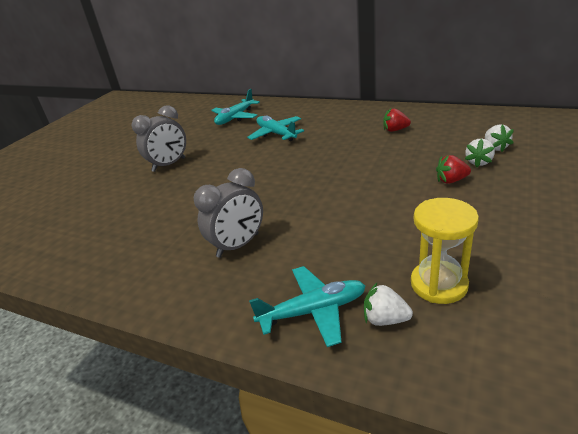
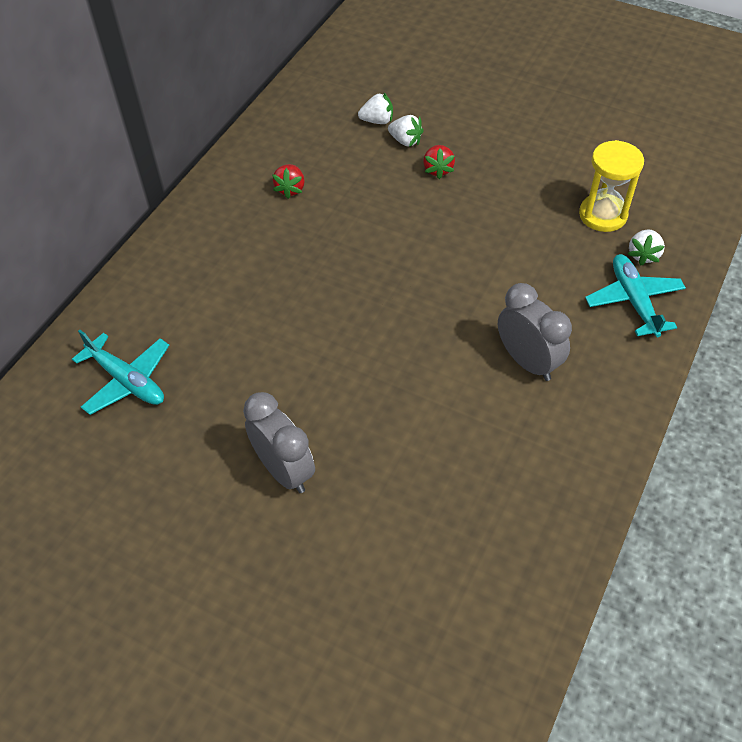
camera: 90 degrees left, 20 degrees up
turquoise plane [247,116,304,141] -> none

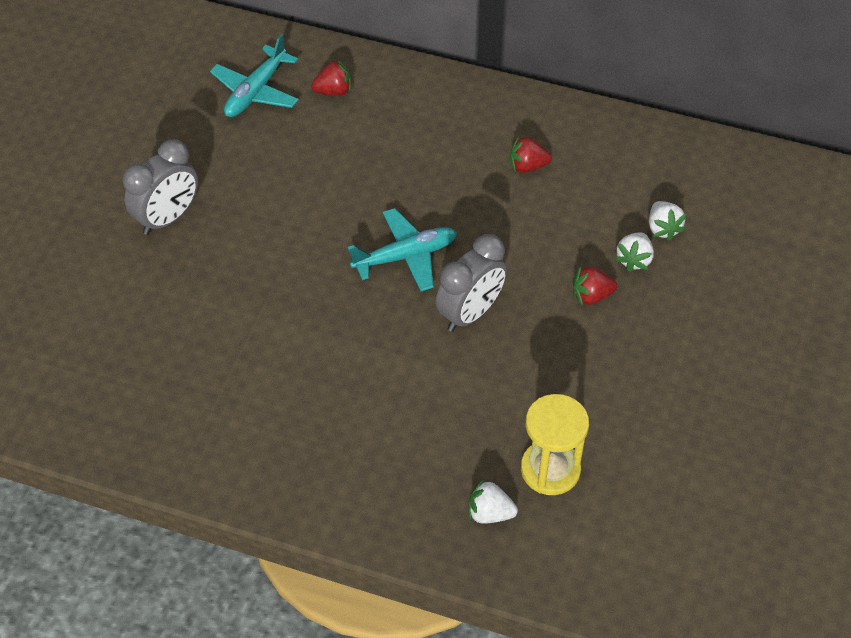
camera: 80 degrees right, 0 degrees up
grey clock [498,283,572,381] -> grey clock moved to [436,234,507,332]
turquoise plane [585,254,686,337] -> turquoise plane moved to [348,208,457,291]
none -> red strawberry [311,60,351,96]

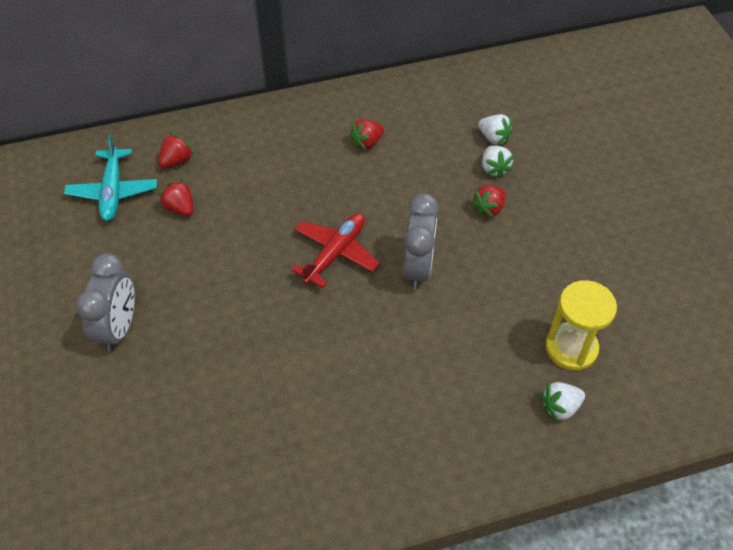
camera: 35 degrees left, 0 degrees up
turquoise plane [348,208,457,291] -> red plane [291,213,380,288]
none -> red strawberry [159,179,194,216]

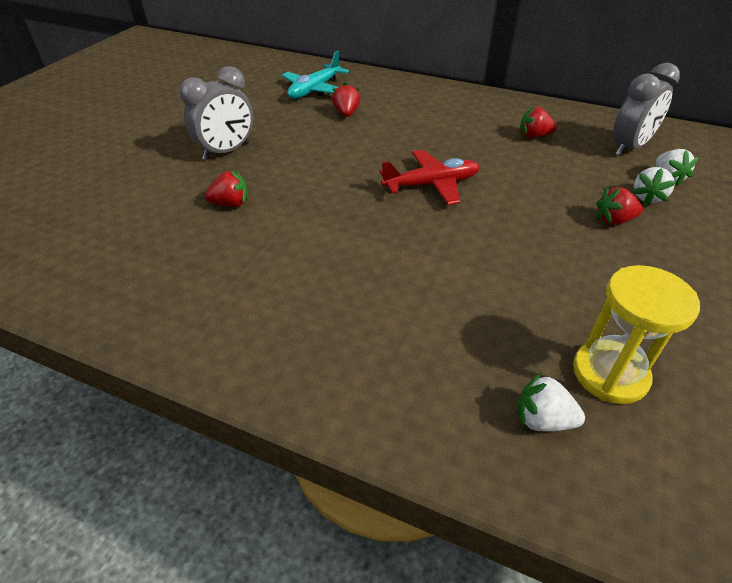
camera: 40 degrees right, 10 degrees down
red strawberry [158,133,194,168] -> red strawberry moved to [204,170,248,207]
grey clock [403,193,439,290] -> grey clock moved to [613,63,680,156]

